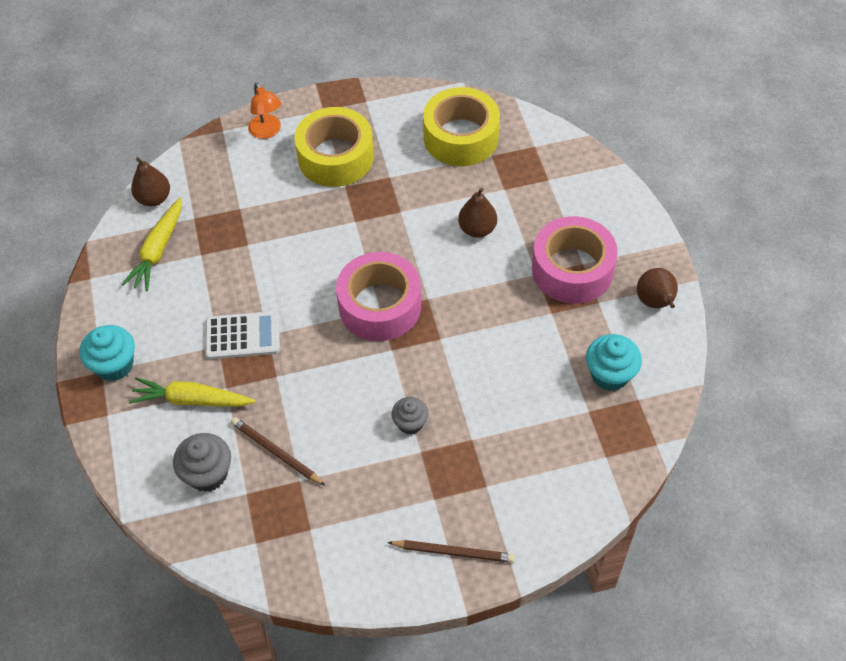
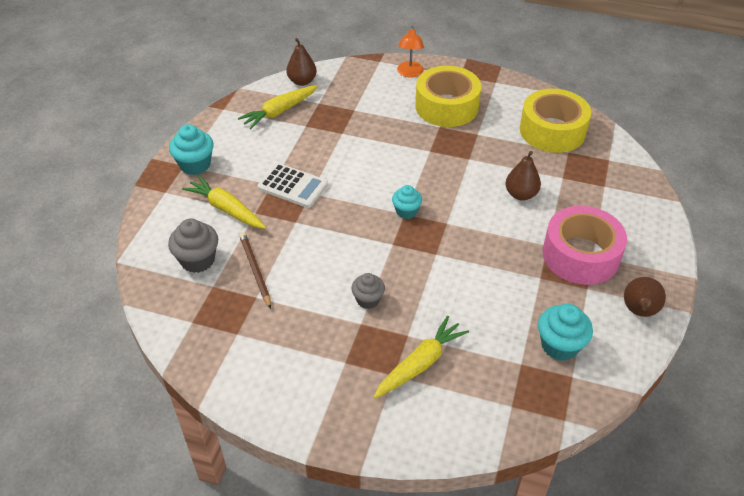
camera: 30 degrees right, 10 degrees down
pink tape [336,252,421,341] -> turquoise cupcake [392,185,422,219]
brown pencil [387,540,515,563] -> none
none -> yellow carrot [374,316,469,399]

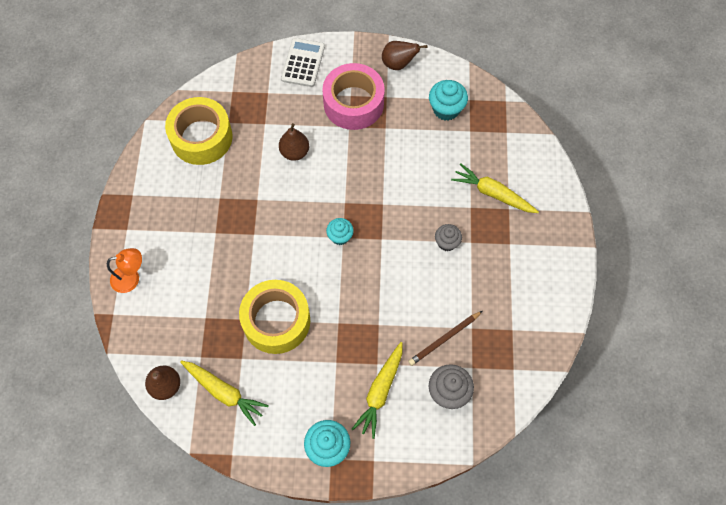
camera: 105 degrees left, 20 degrees up
white calculator [257,163,328,208] -> white calculator moved to [281,38,325,87]
yellow tape [415,66,481,127] -> yellow tape moved to [239,280,310,354]

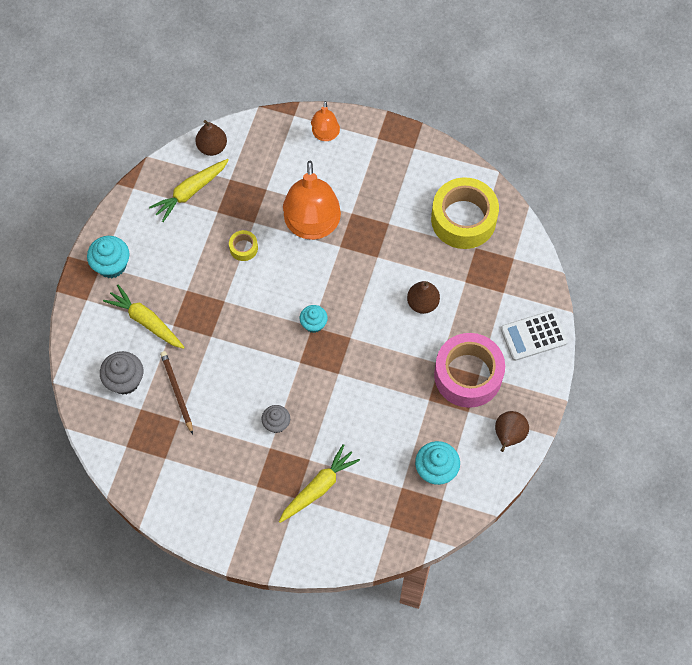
camera: 105 degrees right, 0 degrees up
yellow tape [239,280,310,354] -> yellow tape [229,230,258,261], size x0.43
white calculator [281,38,325,87] -> white calculator turned 135 degrees clockwise [501,310,568,361]
none -> orange lamp [283,161,341,240]

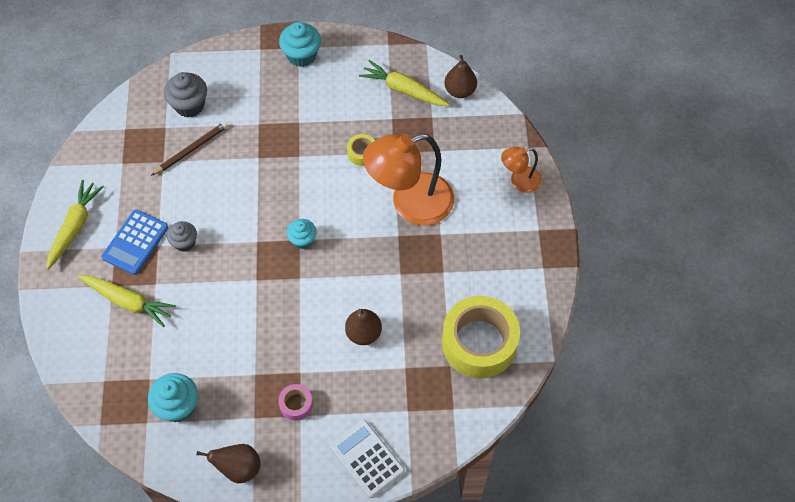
camera: 70 degrees right, 5 degrees down
yellow carrot [103,285,185,349] -> yellow carrot moved to [46,180,104,270]
pink tape [434,333,505,408] -> pink tape [278,384,313,421], size x0.43
none -> blue calculator [102,210,168,275]

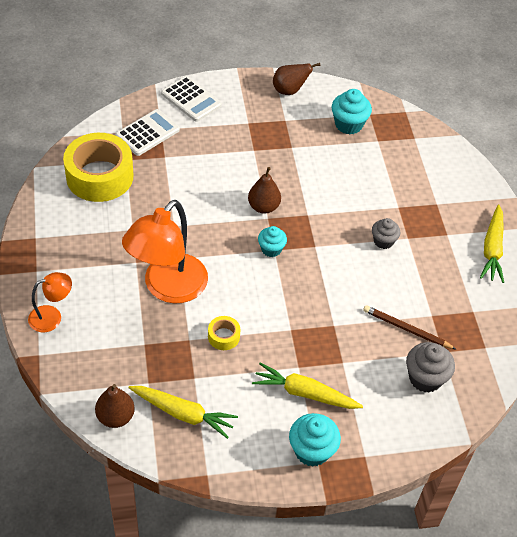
camera: 170 degrees right, 10 degrees down
yellow carrot [78,275,176,327] -> yellow carrot moved to [252,363,363,409]
blue calculator [102,210,168,275] -> none
brown pencil [151,122,228,176] -> brown pencil turned 75 degrees clockwise [363,305,457,350]
pink tape [278,384,313,421] -> none
brown pear [345,309,382,345] -> brown pear moved to [248,167,281,214]
orange lamp [363,134,454,225] -> orange lamp turned 150 degrees clockwise [122,200,208,303]
none -> white calculator [115,109,180,156]

